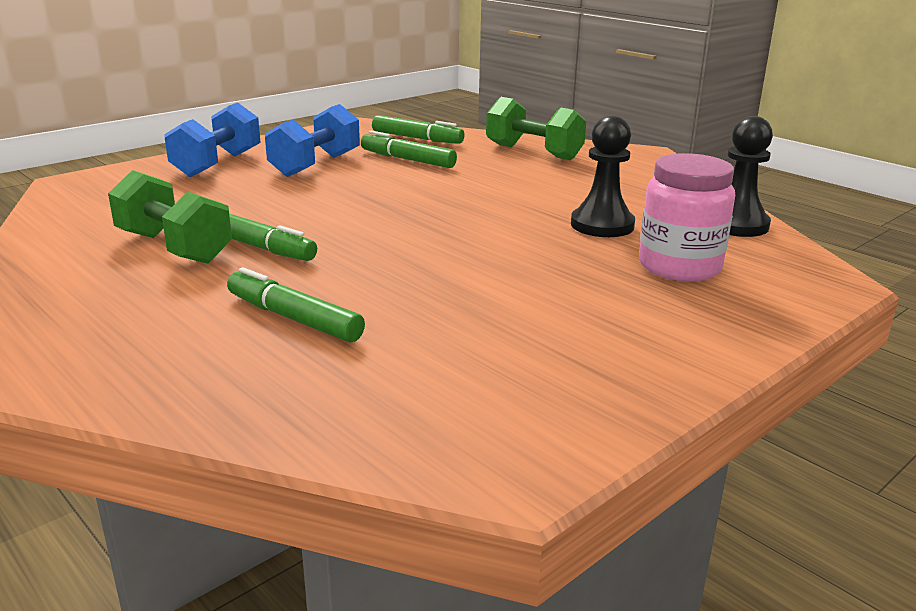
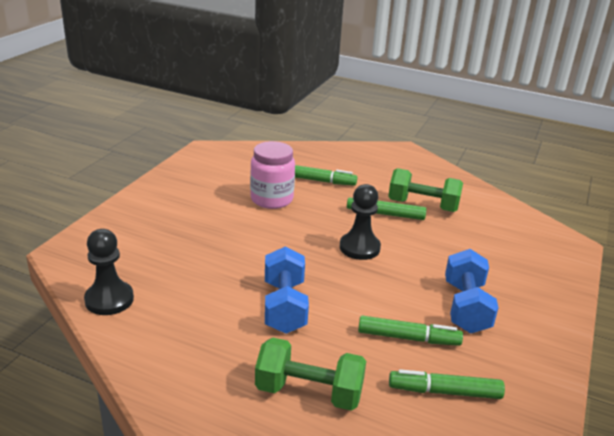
camera: 155 degrees right, 5 degrees up
blue dumbbell [164,102,261,177] -> blue dumbbell moved to [265,246,309,334]
black pawn [571,115,635,237] -> black pawn moved to [340,184,381,260]
pink jar [639,153,735,281] -> pink jar moved to [250,141,295,209]

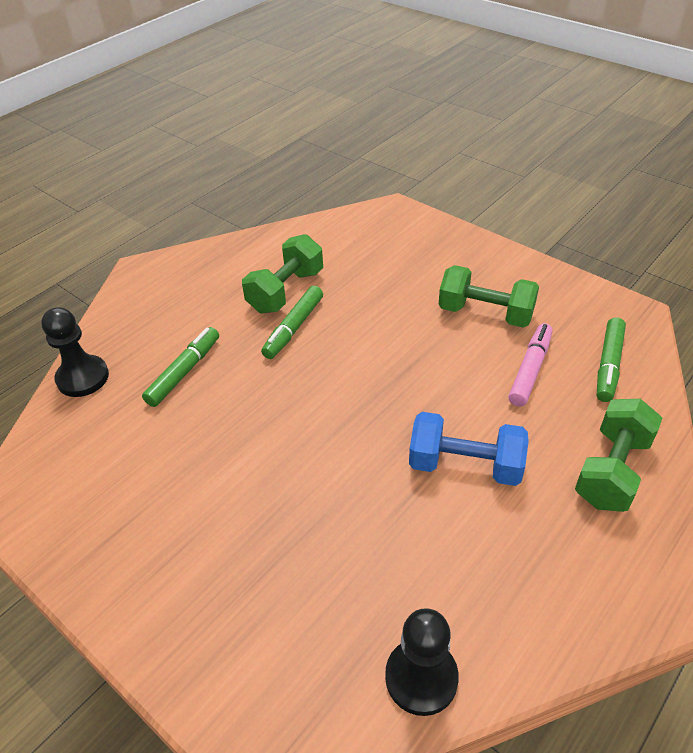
camera: 70 degrees left, 15 degrees up
pink jar [250,141,295,209] -> none
black pawn [340,184,381,260] -> black pawn moved to [41,307,109,397]
green marker [358,316,463,346] -> pink marker [508,323,553,407]
blue dumbbell [445,249,498,333] -> green dumbbell [438,265,539,328]

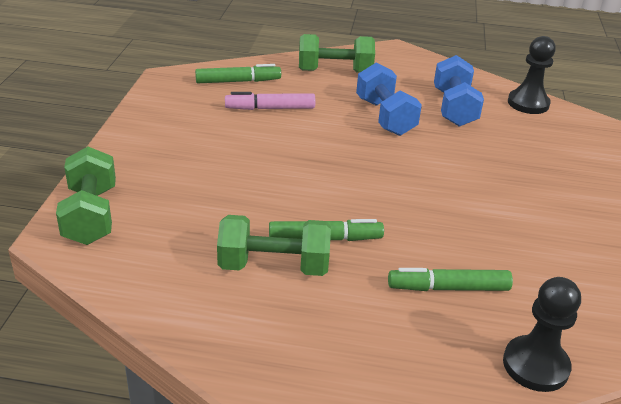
camera: 125 degrees left, 10 degrees down
green dumbbell [438,265,539,328] -> green dumbbell moved to [56,147,116,245]
none -> blue dumbbell [434,55,484,127]

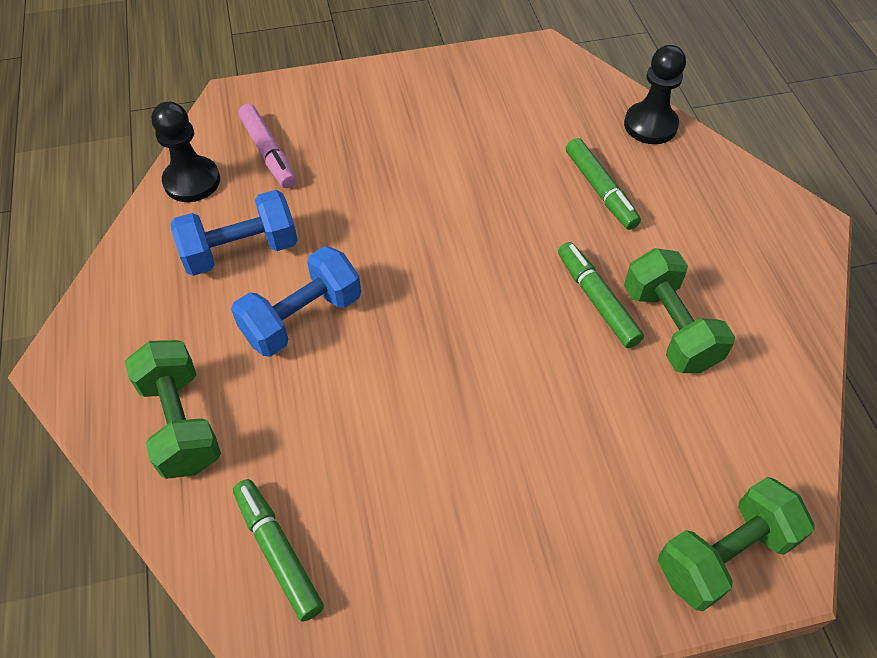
camera: 110 degrees left, 20 degrees up
pink marker [225,92,315,110] -> pink marker moved to [238,104,296,188]

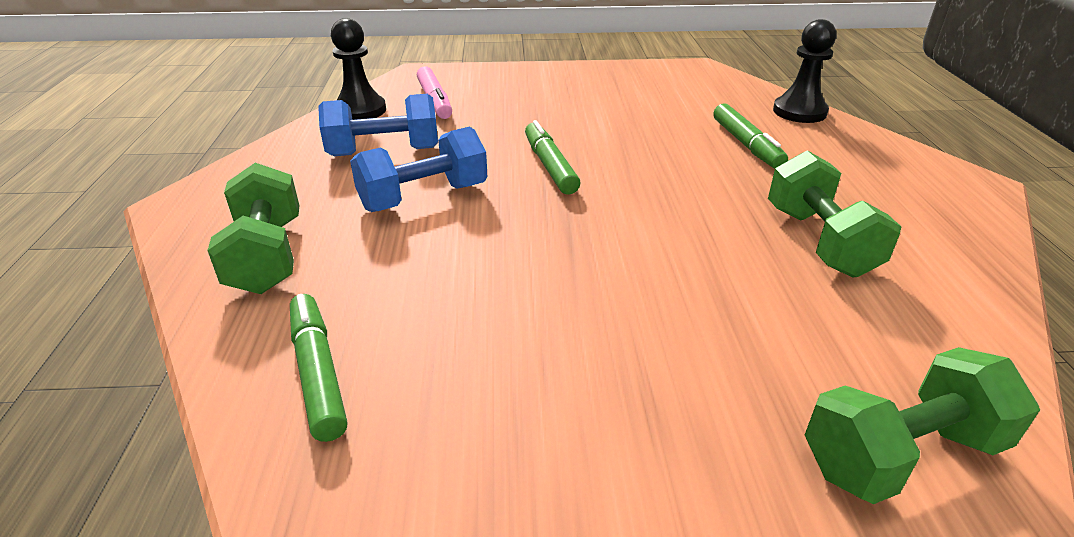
camera: 10 degrees right, 20 degrees down
green marker [558,242,644,348] -> green marker moved to [525,120,580,195]

